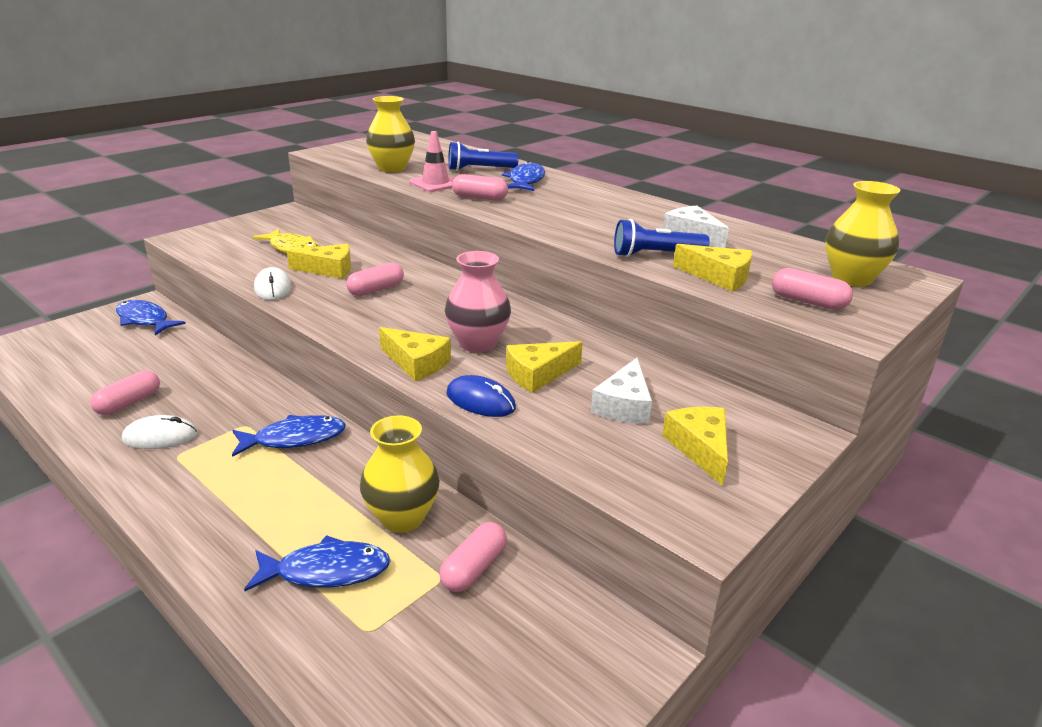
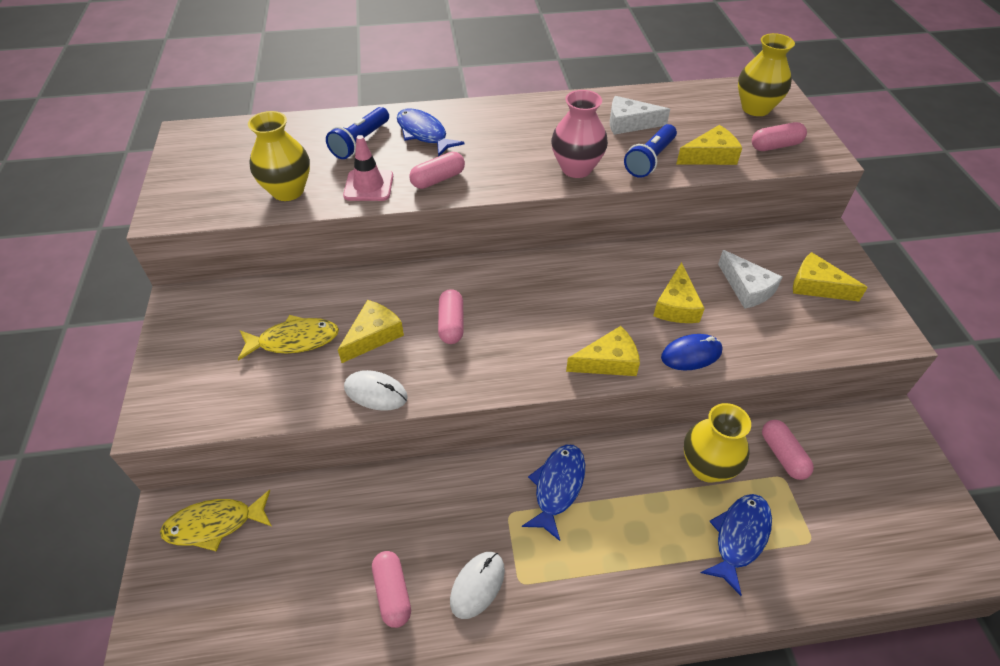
camera: 50 degrees left, 20 degrees up
blue fish [116,300,186,335] -> yellow fish [160,490,272,551]
pink vase [445,251,511,353] -> pink vase moved to [551,90,608,178]

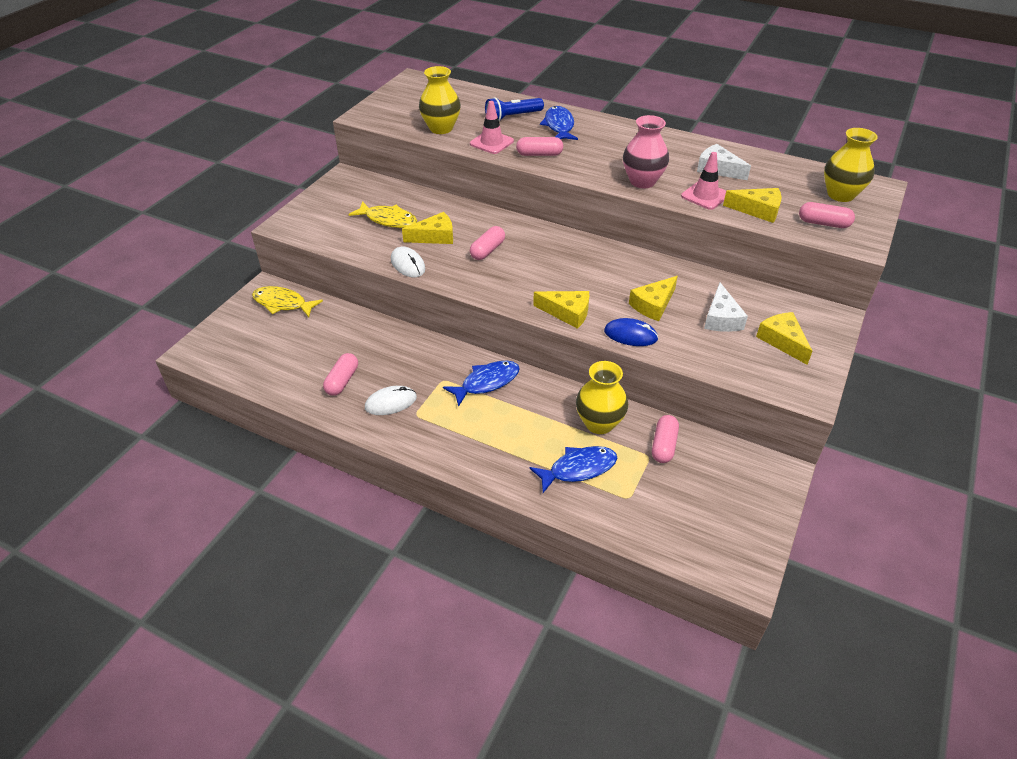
camera: 35 degrees right, 5 degrees down
blue flashlight [624,124,677,178] -> pink traffic cone [681,152,726,210]

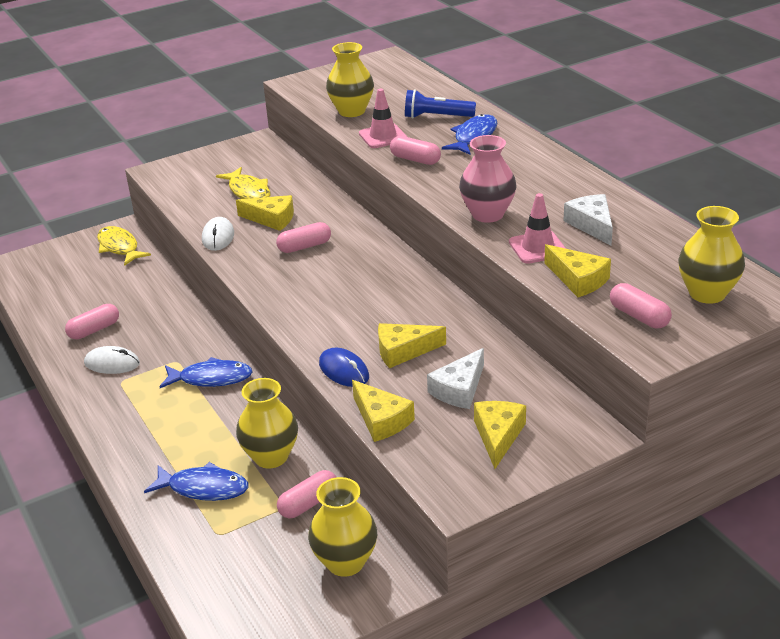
camera: 35 degrees right, 10 degrees down
yellow cheese [533,291,589,329] -> yellow cheese moved to [352,380,415,442]
none -> yellow vase [308,477,377,577]

